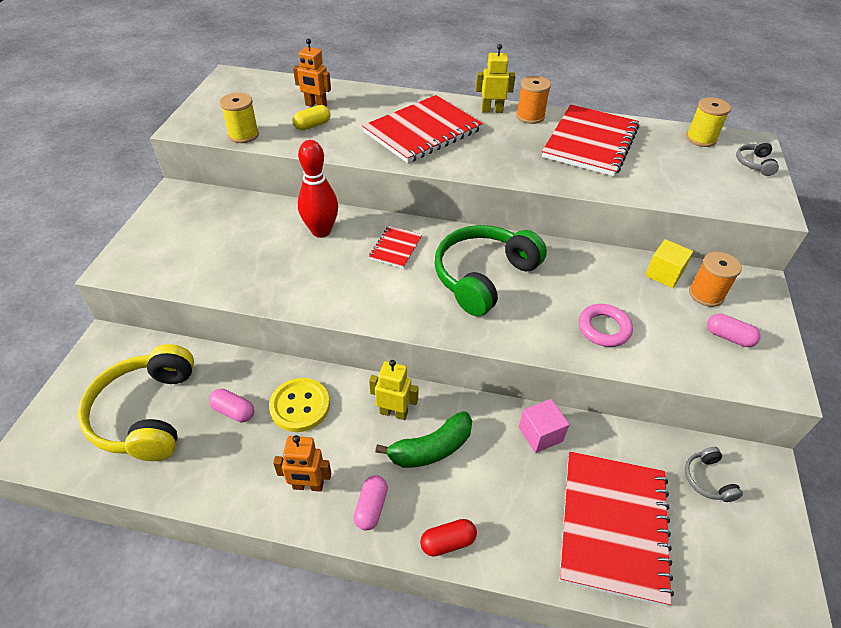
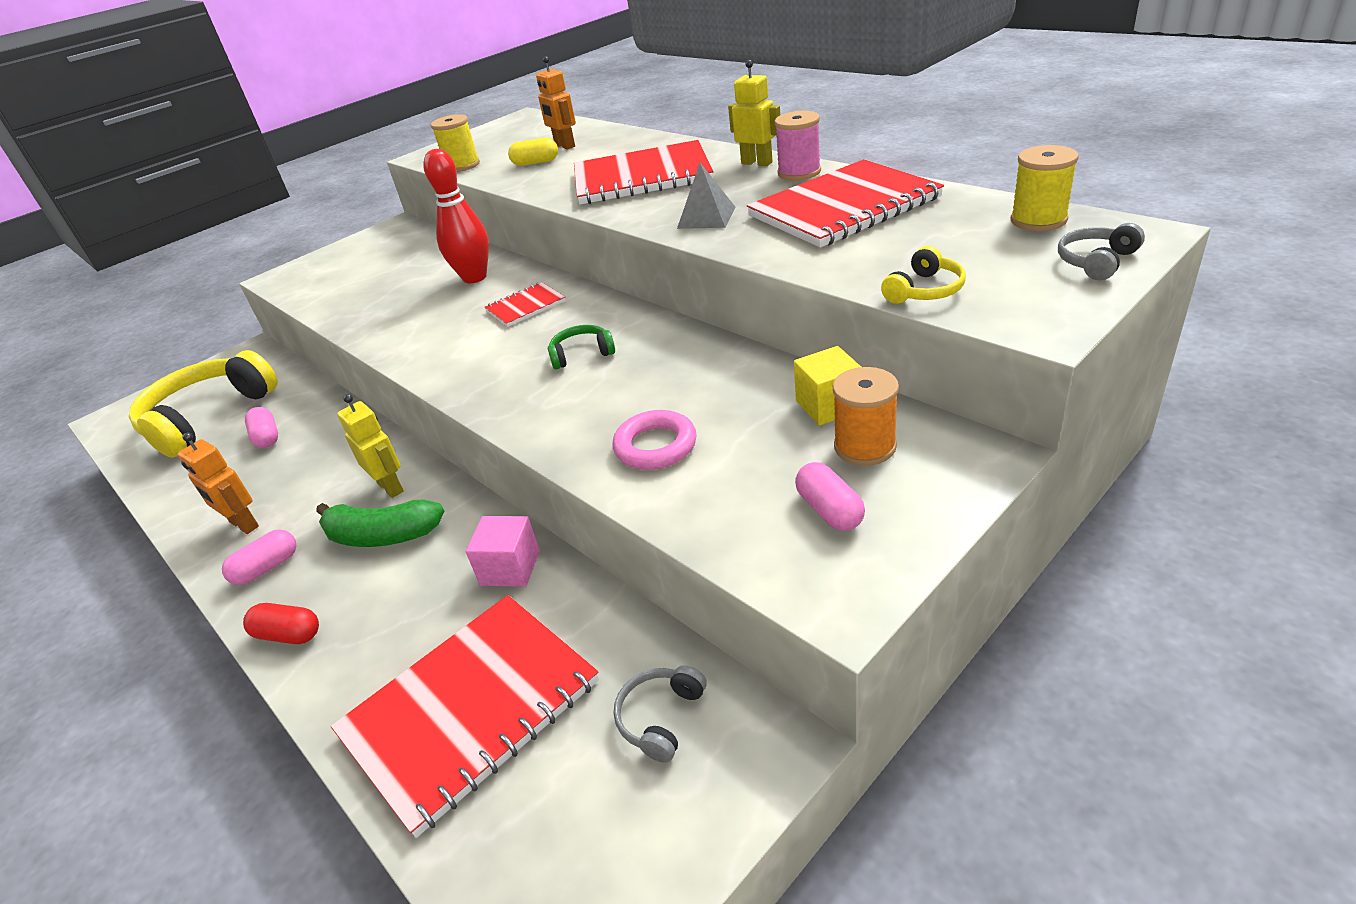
camera: 40 degrees right, 10 degrees down
yellow button [269,378,330,432] -> none
green headphones [435,225,547,316] -> green headphones [548,325,615,369], size x0.43
orange spool [516,76,551,124] -> pink spool [774,111,821,181]
none -> grey pyramid [677,163,735,229]
none -> yellow headphones [881,246,966,304]

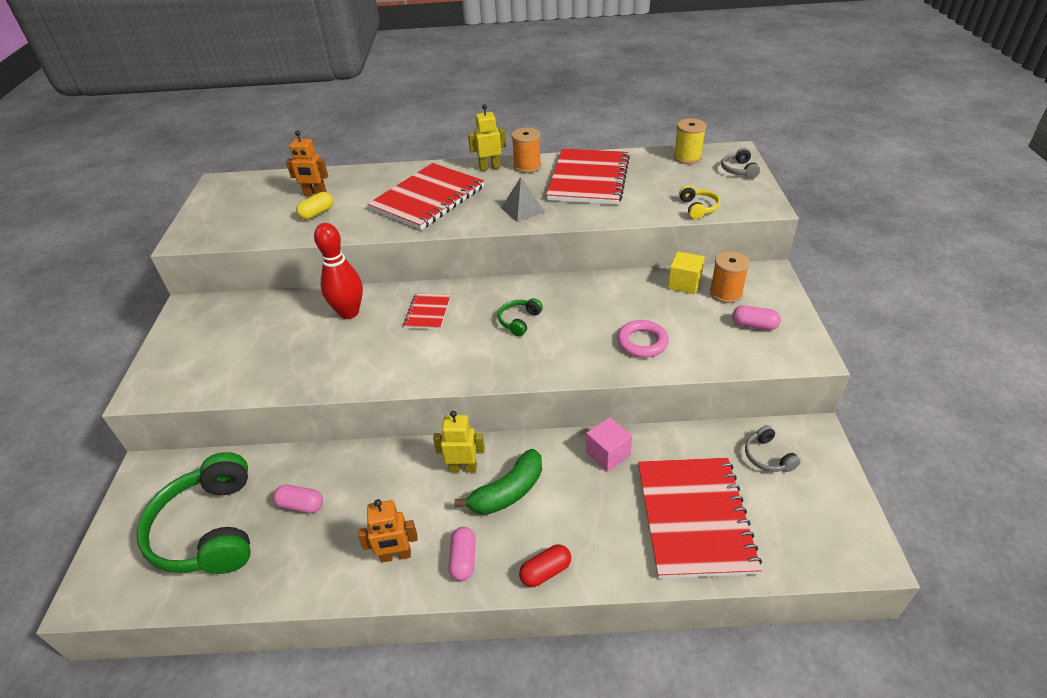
camera: 50 degrees left, 5 degrees up
yellow headphones [129,350,278,458] -> green headphones [137,452,250,574]
yellow spool [431,114,480,172] -> none
pink spool [774,111,821,181] -> orange spool [512,128,541,173]

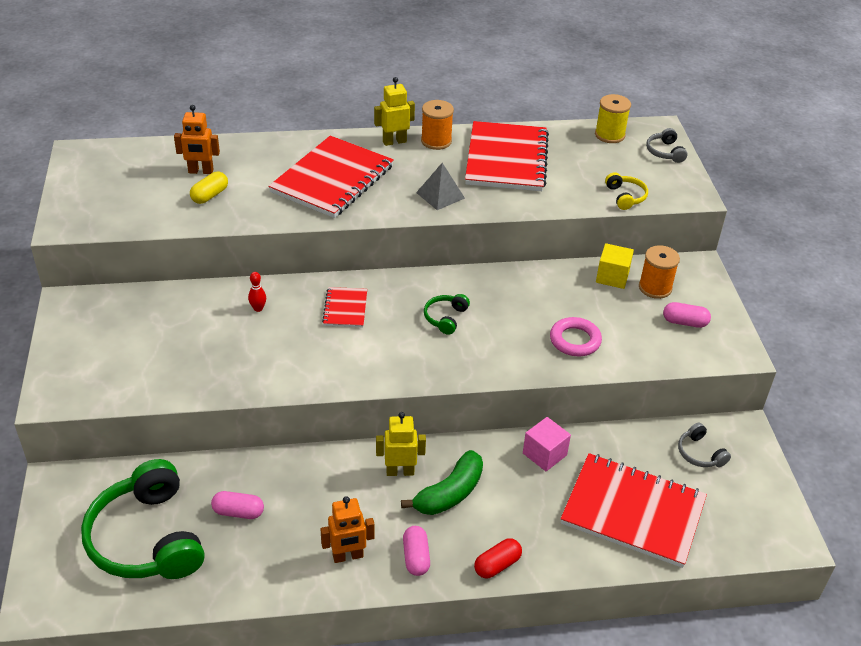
camera: 10 degrees left, 0 degrees up
red bowling pin [314,223,363,319] -> red bowling pin [248,272,266,312], size x0.42
red notebook [638,458,762,579] -> red notebook turned 60 degrees counterclockwise [560,453,707,568]

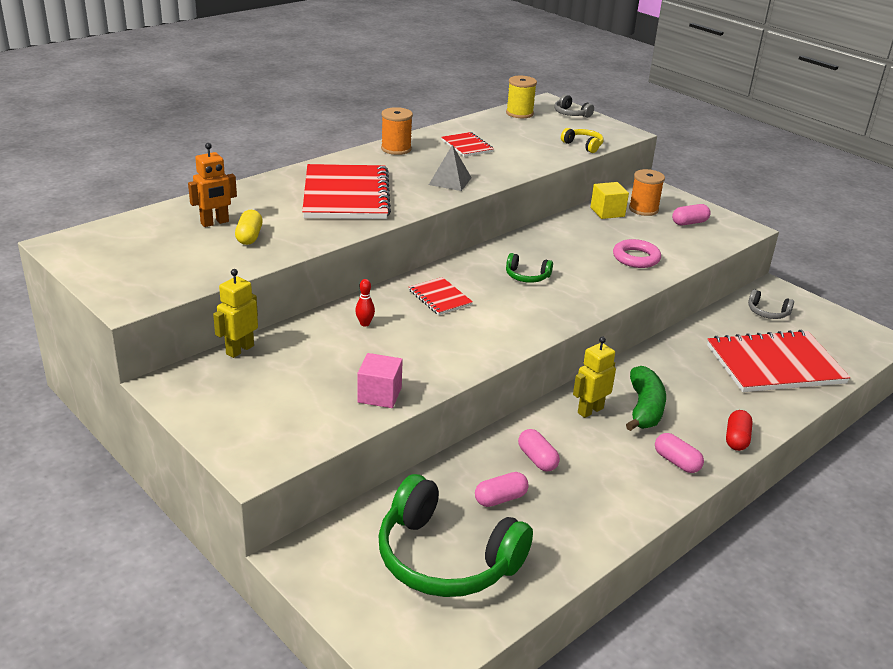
camera: 35 degrees left, 10 degrees down
orange robot [321,496,374,563] -> none
yellow robot [374,77,415,146] -> yellow robot moved to [213,269,258,358]
green headphones [424,294,470,335] -> green headphones turned 60 degrees counterclockwise [506,253,553,283]
red notebook [465,121,549,191] -> red notebook [441,132,494,157], size x0.48
pink cube [523,417,571,471] -> pink cube moved to [357,353,403,408]
none -> pink capsule [518,429,560,472]

